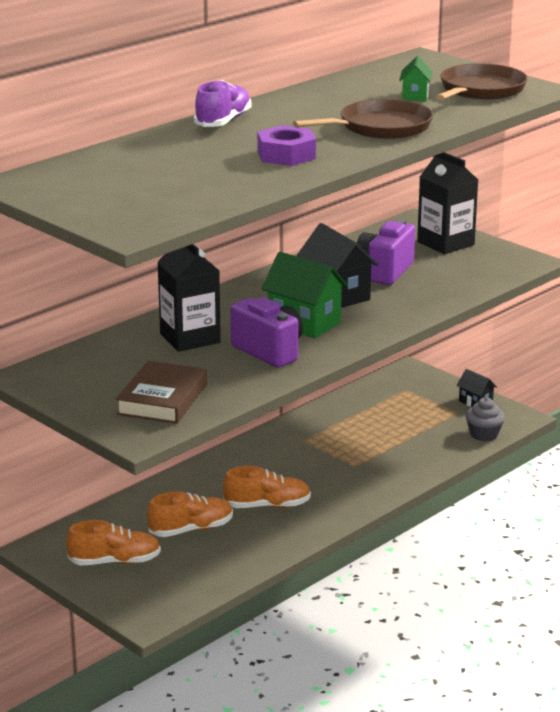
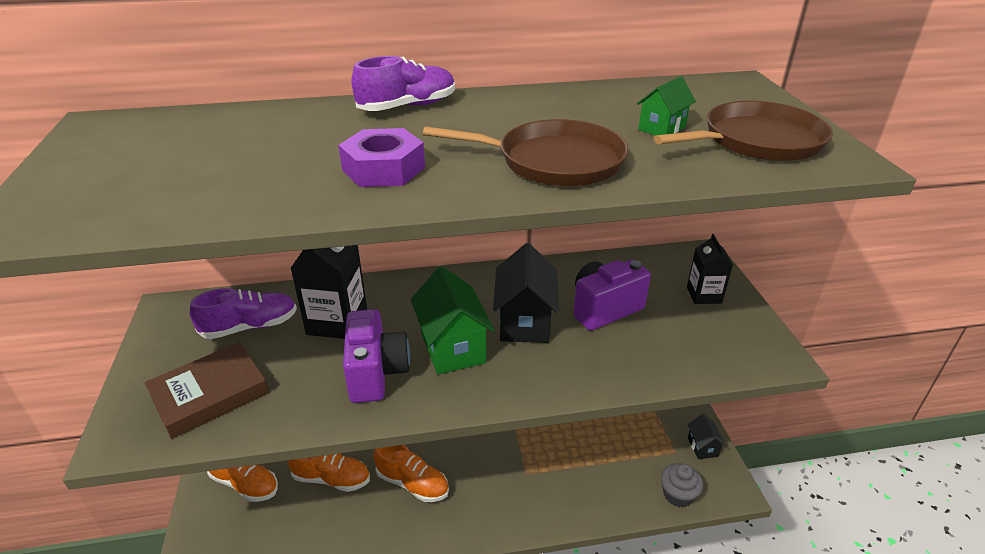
camera: 35 degrees right, 10 degrees up
black carton [417,152,478,254] -> black carton [687,234,733,304], size x0.62
none -> purple shoe [190,288,297,339]

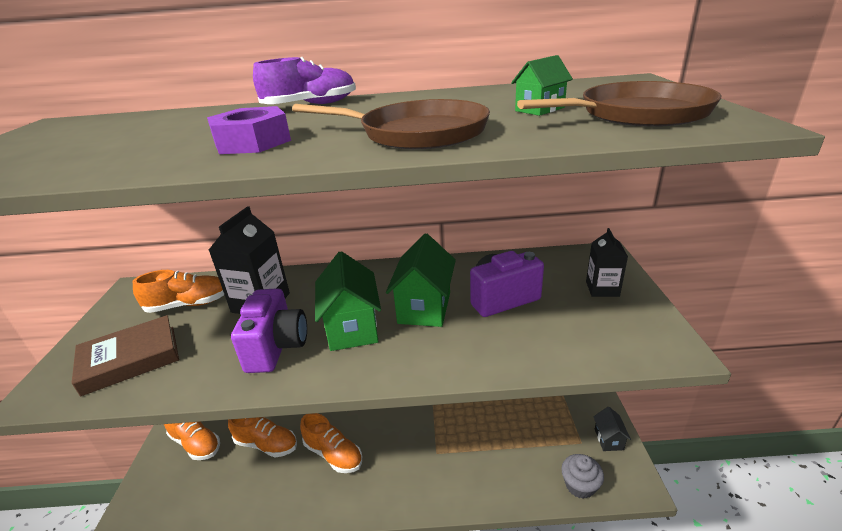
camera: 10 degrees right, 5 degrees down
purple shoe [190,288,297,339] -> orange shoe [133,270,224,313]
black house [493,243,559,343] -> green house [386,234,456,327]

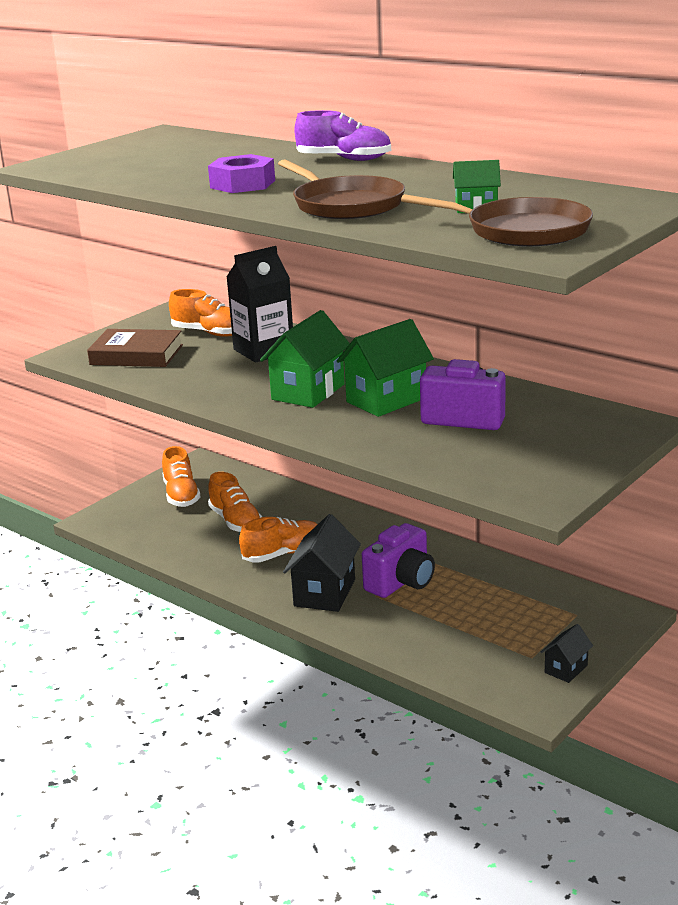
camera: 40 degrees right, 5 degrees down
purple camera [231,288,307,373] -> purple camera moved to [362,523,435,598]
orange shoe [300,413,362,473] -> orange shoe turned 105 degrees counterclockwise [239,517,318,563]
grey cupcake [561,454,604,499] -> none
black carton [586,228,628,297] -> none
none -> black house [283,514,361,612]

